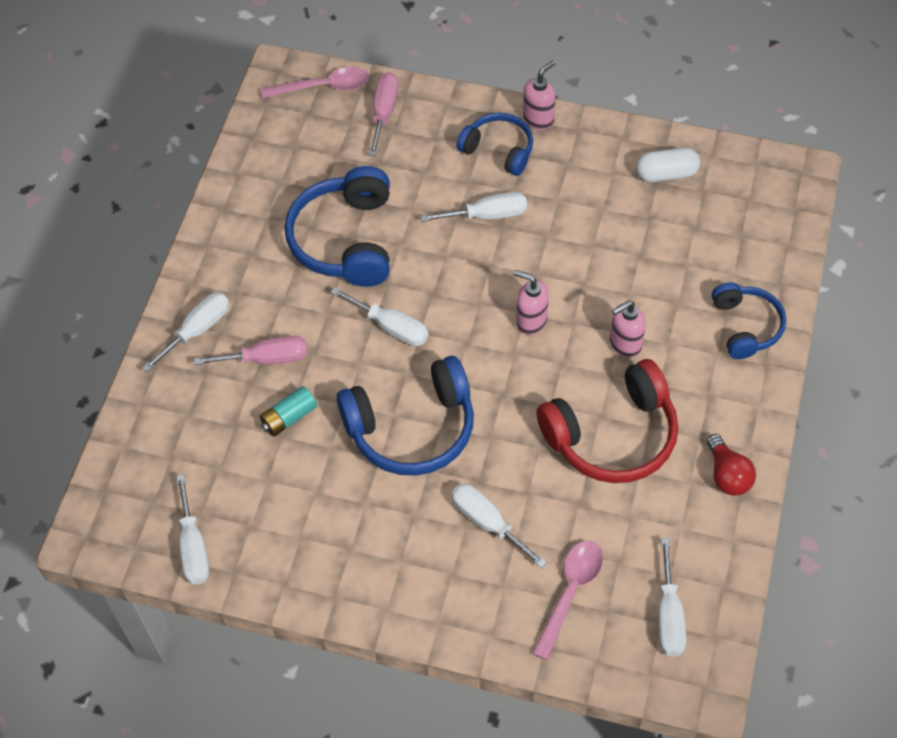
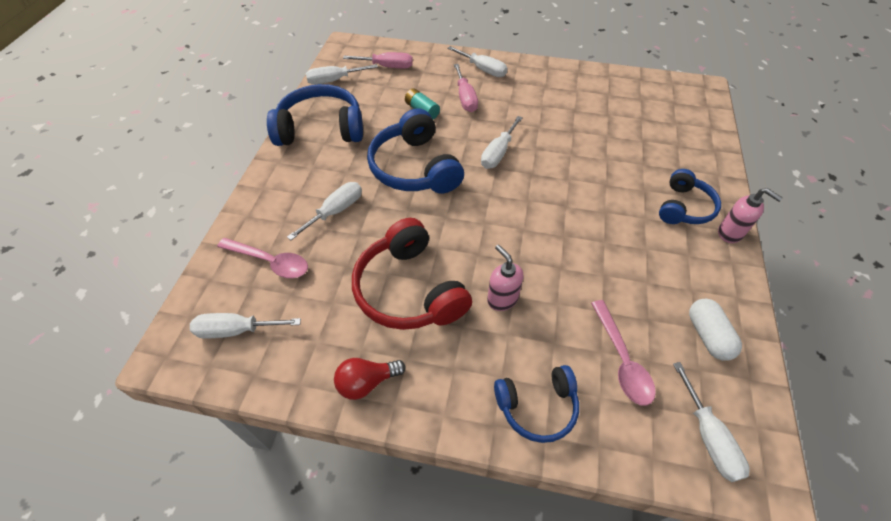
camera: 85 degrees right, 5 degrees down
pink spoon [261,67,369,99] -> pink spoon moved to [591,300,656,406]
blue headphones [285,166,390,287] -> blue headphones moved to [267,84,363,146]
pink screwdriver [369,72,399,156] -> pink screwdriver moved to [343,52,413,69]
white screwdriver [421,192,527,222] -> white screwdriver moved to [673,362,750,482]
pink soap dispenser [513,270,549,335] -> none

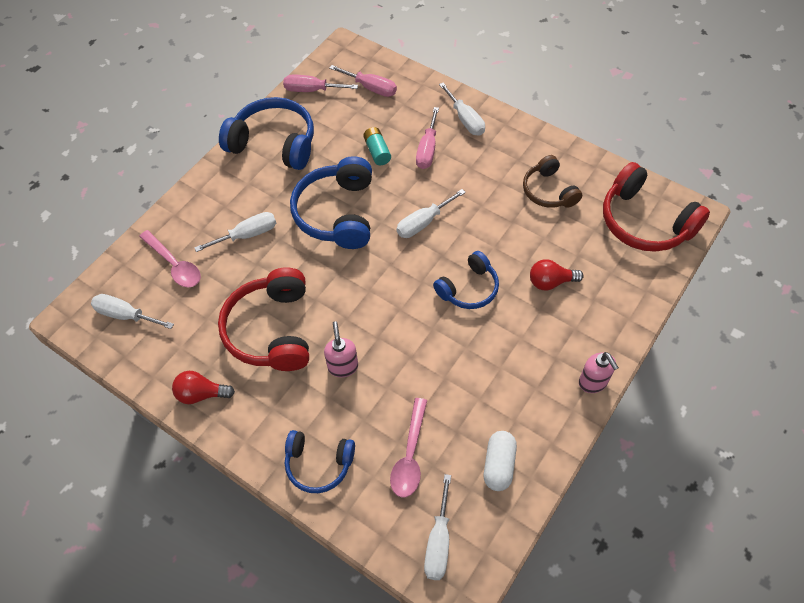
camera: 25 degrees right, 5 degrees up
white screwdriver [306,64,378,85] -> pink screwdriver [283,75,358,92]
blue headphones [659,169,721,224] -> blue headphones moved to [433,251,499,309]
none -> brown headphones [523,155,582,208]
none -> red light bulb [530,259,584,291]
none -> red headphones [603,162,710,252]

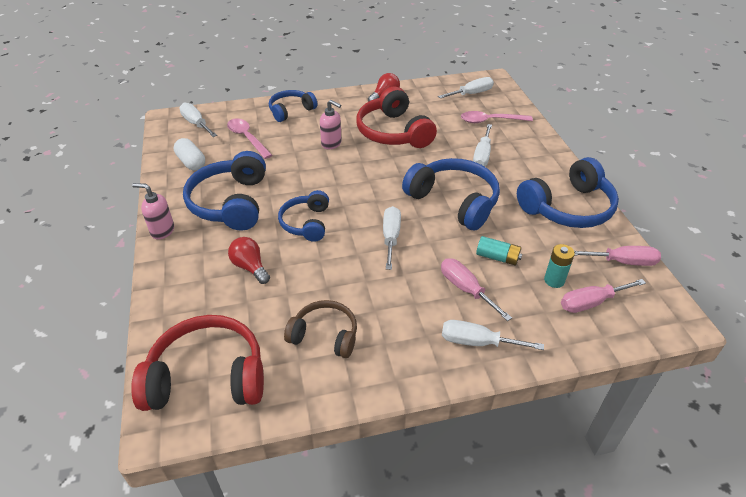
camera: 130 degrees right, 15 degrees down
red headphones [218,267,309,371] -> red headphones turned 150 degrees counterclockwise [356,86,437,148]
pink screwdriver [283,75,358,92] -> pink screwdriver turned 45 degrees clockwise [574,246,661,266]
red light bulb [530,259,584,291] -> red light bulb turned 75 degrees counterclockwise [228,237,270,284]
none -> blue headphones [183,151,266,231]
none -> turquoise battery [544,244,575,288]

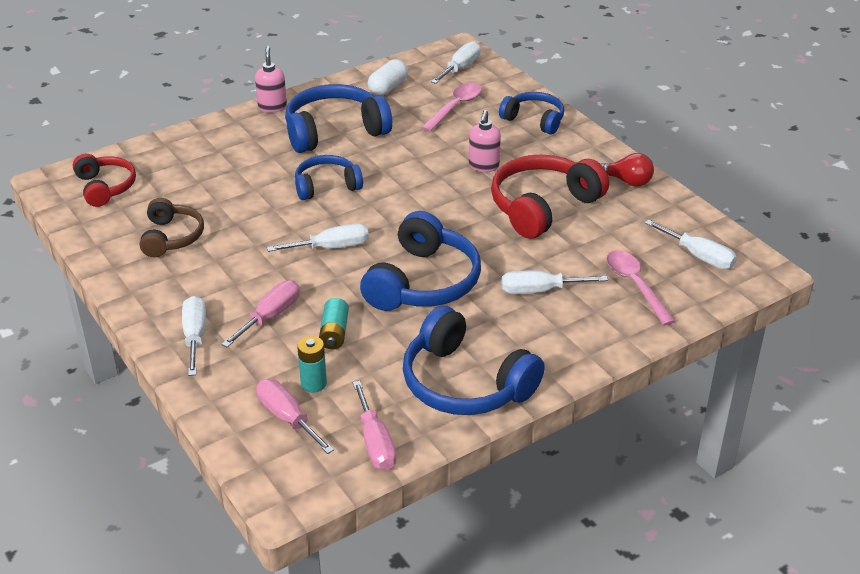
camera: 70 degrees right, 5 degrees down
red headphones [131,315,264,411] -> red headphones [73,154,136,207], size x0.61
red light bulb [228,237,270,284] -> none

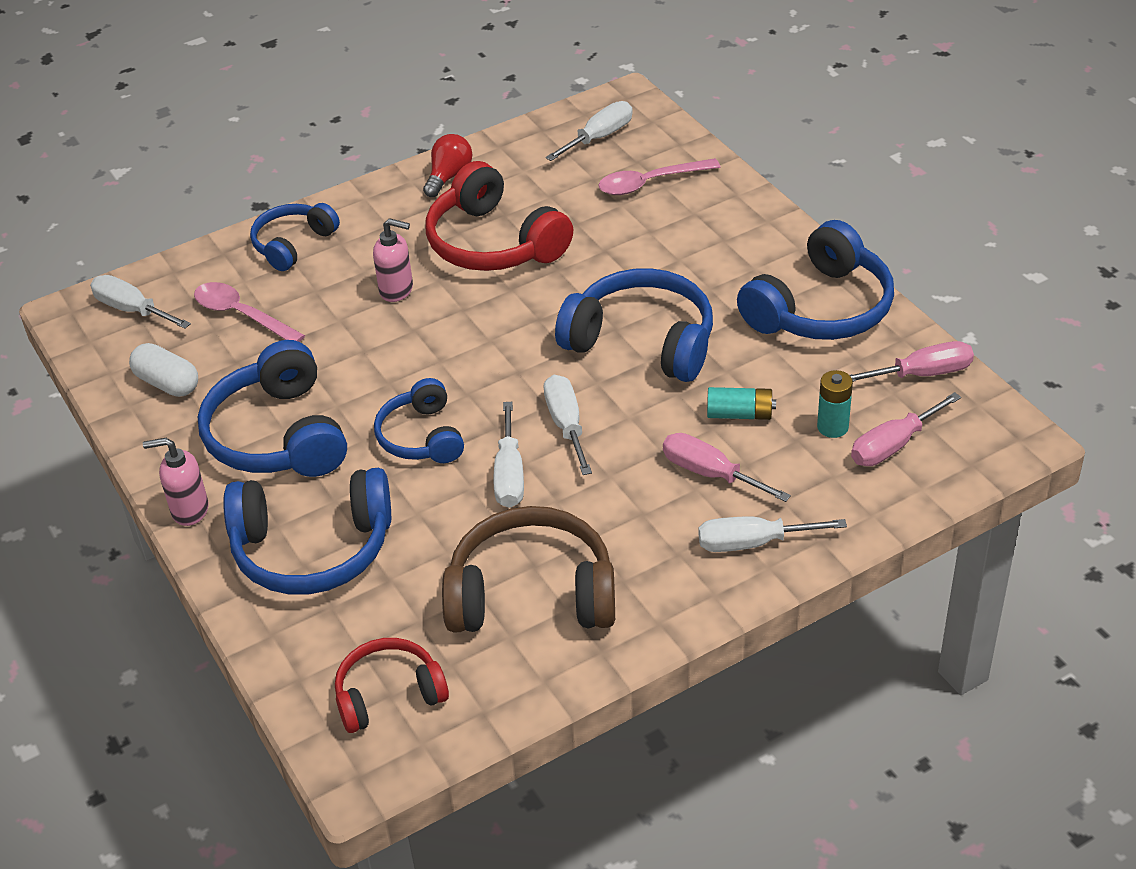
camera: 85 degrees left, 5 degrees up
brown headphones [140,198,204,257] -> brown headphones [442,506,615,632], size x1.64
white screwdriver [501,271,608,294] -> white screwdriver moved to [494,402,524,508]
none -> blue headphones [223,468,391,595]

